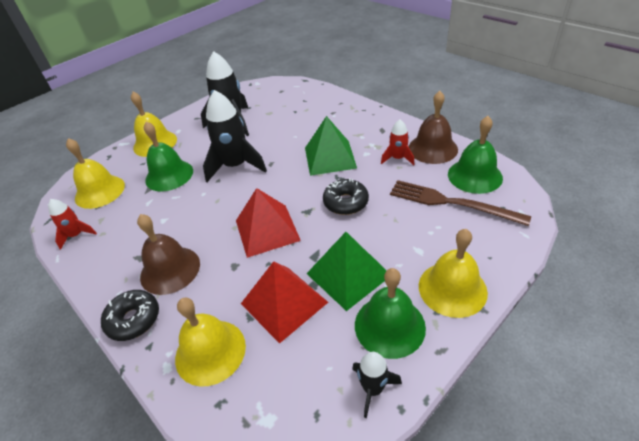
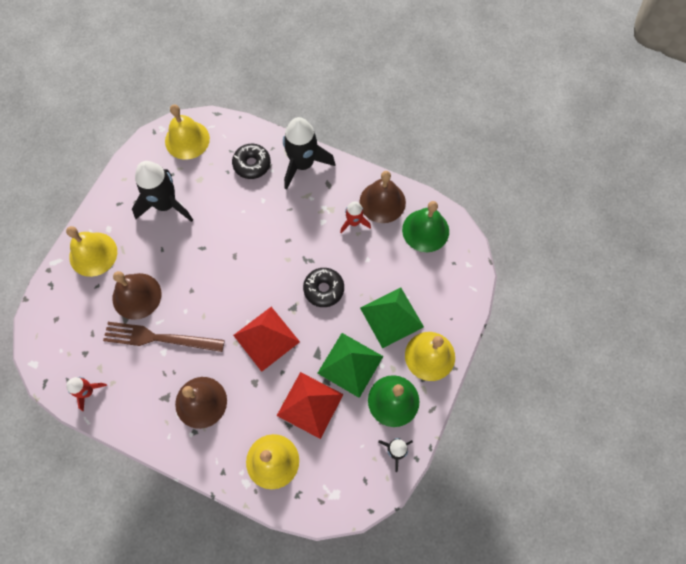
camera: 25 degrees left, 25 degrees up
yellow bell [66,138,125,209] -> yellow bell moved to [165,105,210,160]
black donut [101,290,159,341] -> black donut moved to [232,143,271,179]
green bell [144,121,193,192] -> brown bell [112,271,161,320]
black rocket [203,90,267,182] -> black rocket moved to [283,117,335,190]
green pyramid [305,116,357,176] -> green pyramid moved to [360,287,424,349]
brown fork [390,180,531,226] -> brown fork moved to [103,322,225,352]

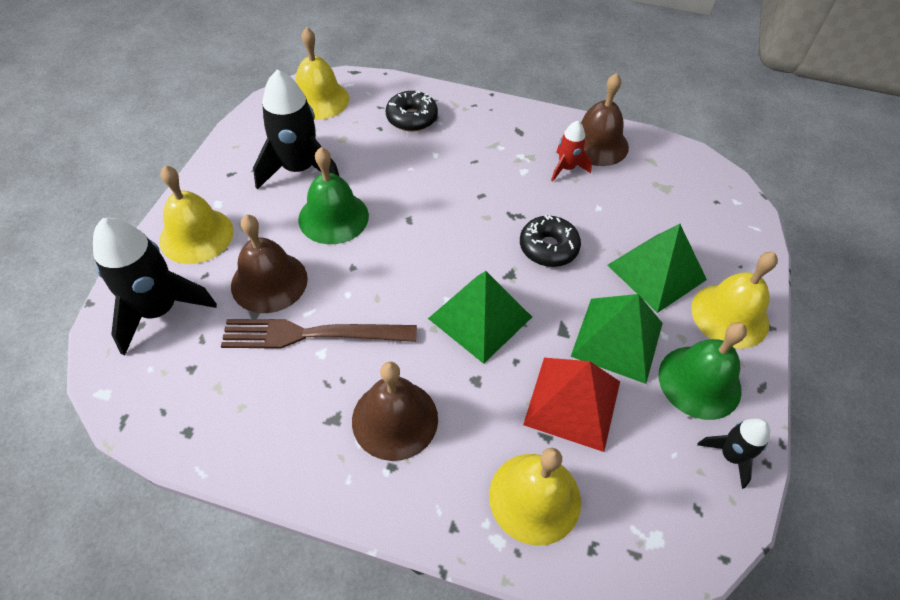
camera: 10 degrees left, 15 degrees down
red rocket [66,377,107,411] -> none
red pyramid [233,307,300,372] -> green pyramid [428,271,532,364]
black rocket [283,117,335,190] -> black rocket moved to [93,218,217,356]
green bell [402,201,449,252] -> green bell moved to [298,147,369,244]

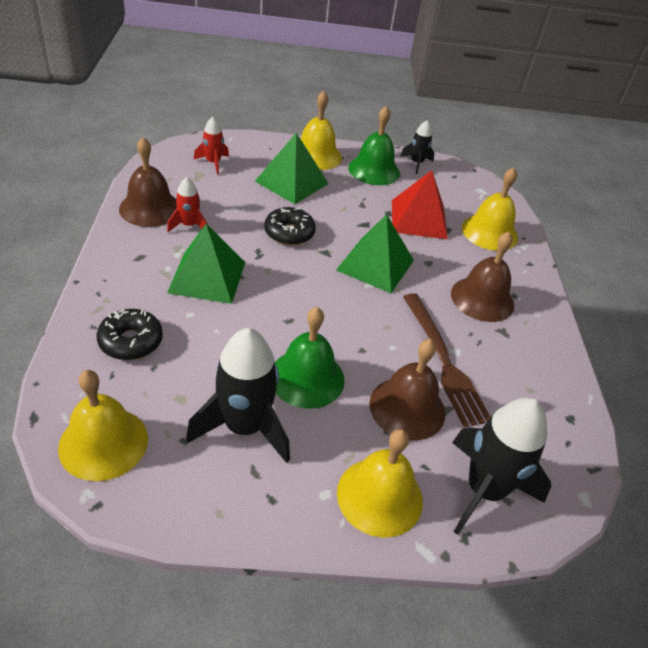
camera: 110 degrees left, 10 degrees down
green pyramid [571,294,663,384] -> green pyramid moved to [167,224,245,304]
none -> red rocket [194,117,229,174]

